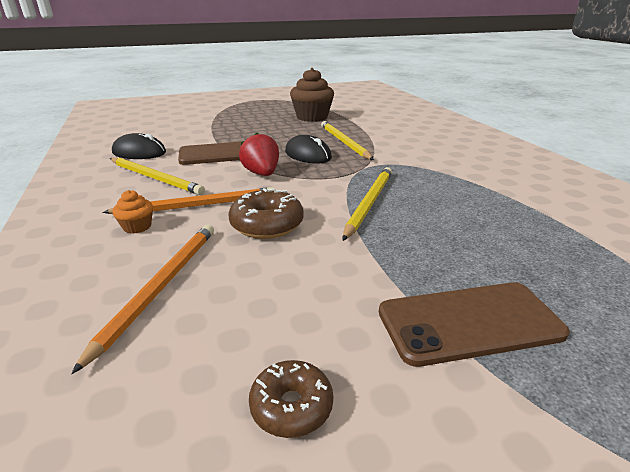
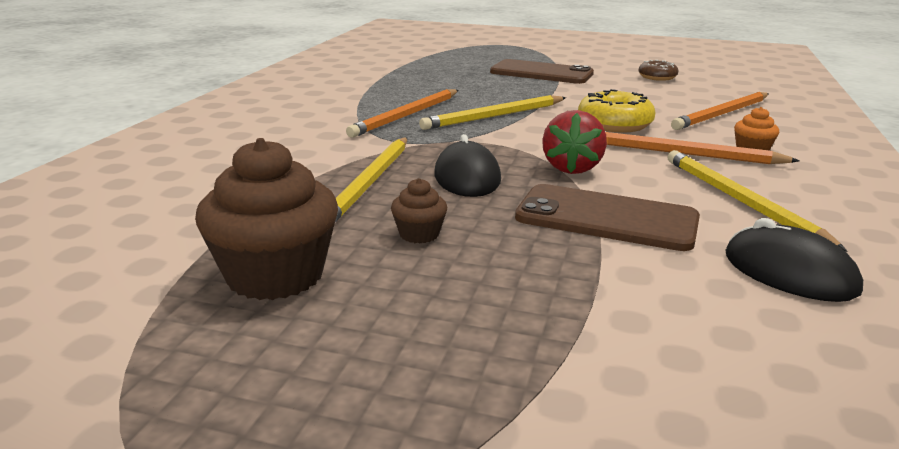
camera: 145 degrees left, 5 degrees down
brown donut [228,188,304,239] -> yellow donut [578,89,656,133]
none -> orange pencil [346,89,458,138]
none -> brown cupcake [391,178,447,243]

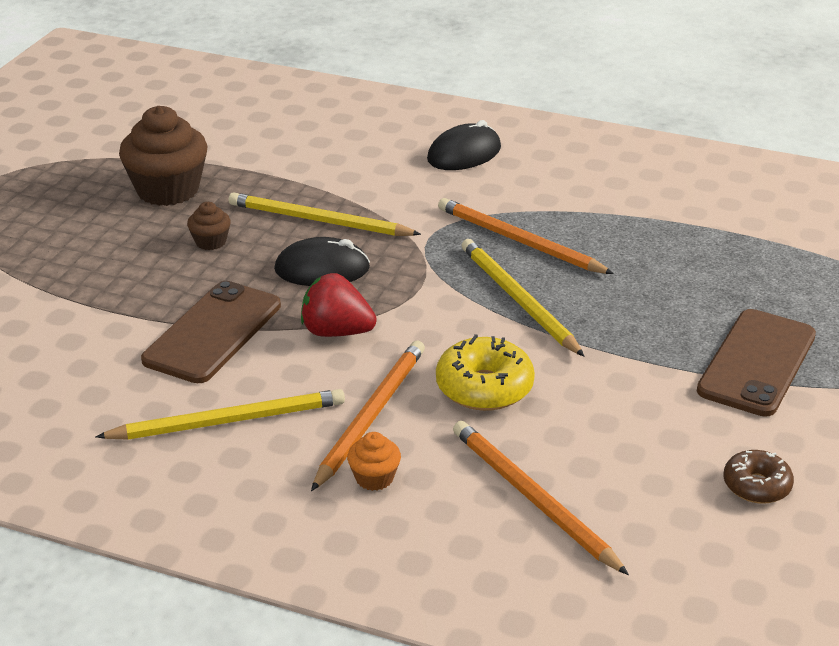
camera: 95 degrees right, 10 degrees up
black mouse [725,218,863,302] -> black mouse moved to [427,120,501,170]

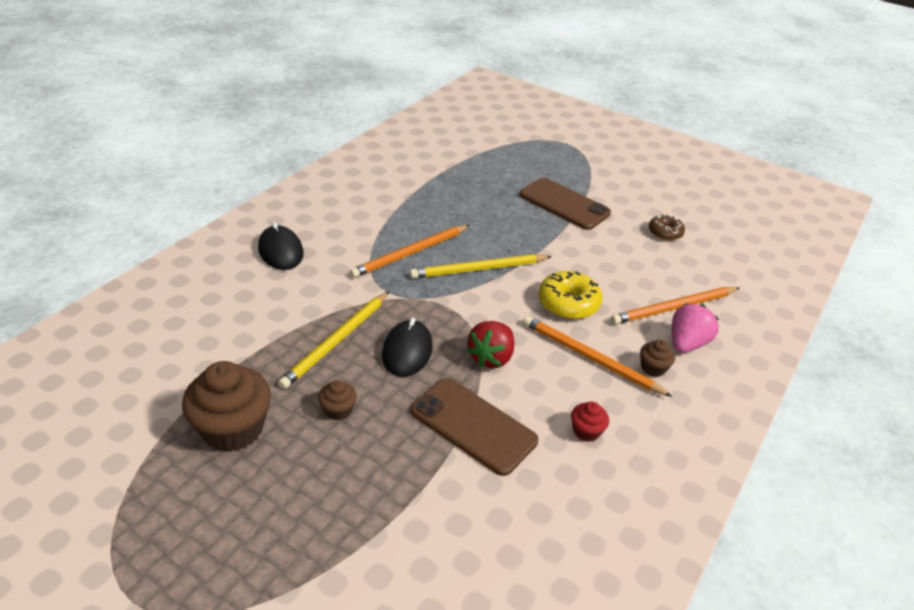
camera: 80 degrees left, 5 degrees up
yellow pencil [96,389,345,440] -> red cupcake [571,402,609,442]
orange cupcake [347,432,401,491] -> brown cupcake [640,340,675,377]
none -> pink strawberry [672,303,719,353]

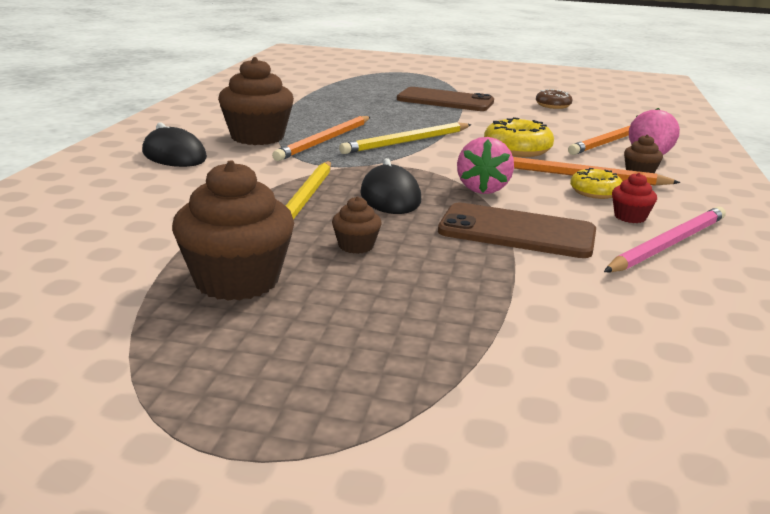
camera: 20 degrees left, 15 degrees down
red strawberry [467,321,514,368] -> pink strawberry [457,137,514,194]
none -> brown cupcake [218,57,294,145]
none -> yellow donut [570,168,623,199]
none -> pink pencil [604,207,726,272]

